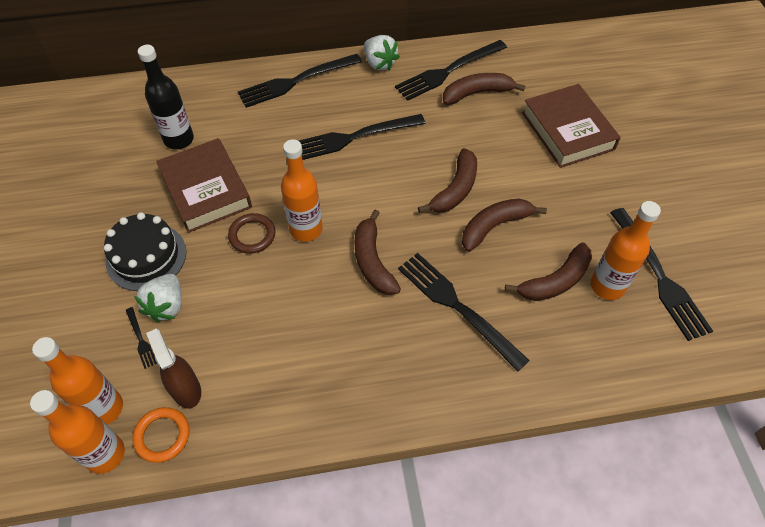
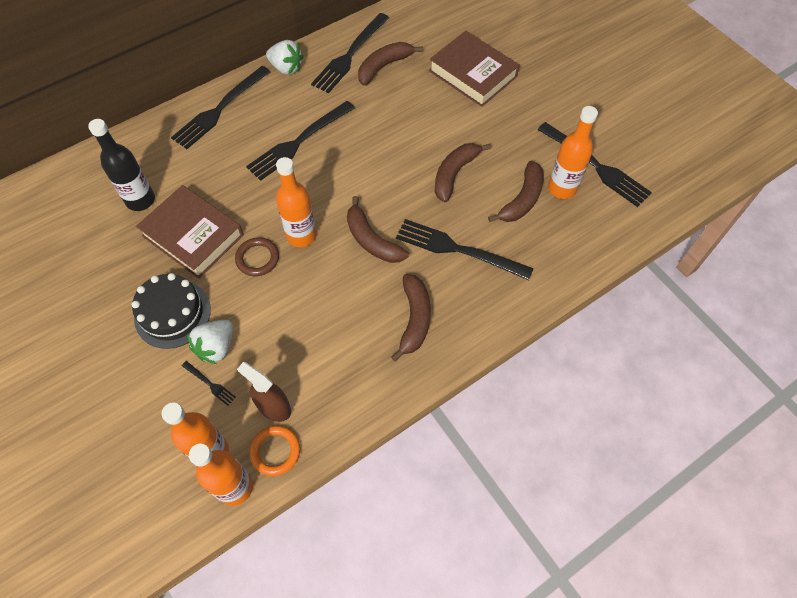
camera: 25 degrees left, 5 degrees up
white strawberry [134,274,182,322] -> white strawberry turned 45 degrees clockwise [187,320,233,364]
brown banana [418,148,477,213] -> brown banana moved to [391,274,431,362]

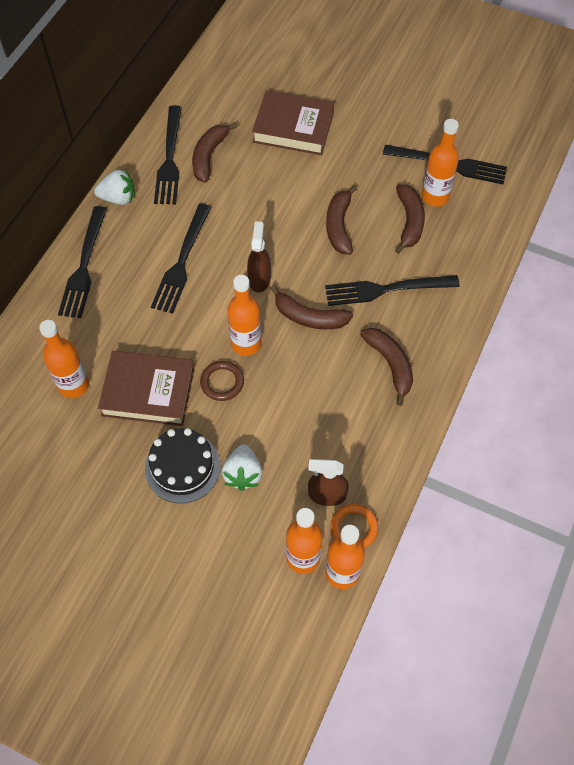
camera: 30 degrees left, 0 degrees up
black bottle [88,119,155,211] -> orange bottle [39,320,89,398]
black fork [182,361,236,406] -> none
none -> brown spray bottle [247,221,271,292]

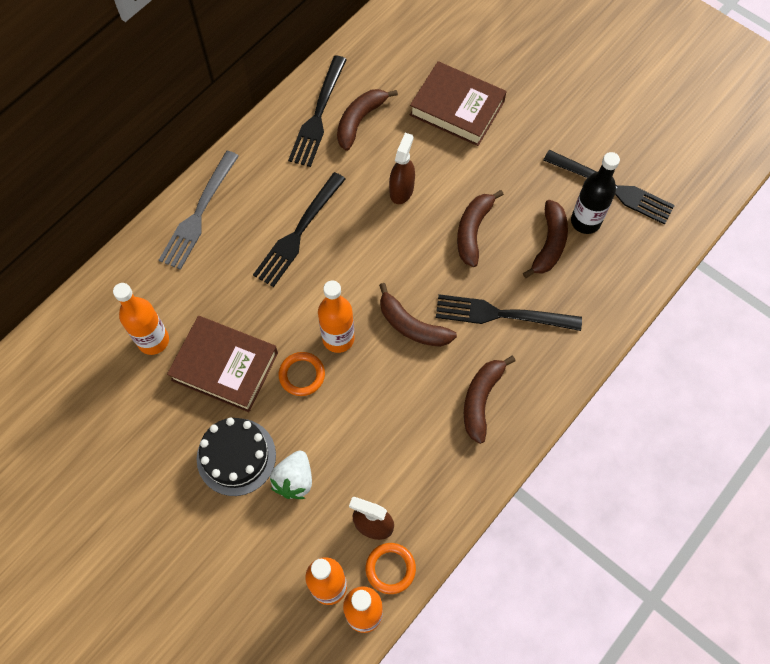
camera: 15 degrees right, 5 degrees up
black fork [58,206,107,318] -> grey fork [159,151,239,270]
white strawberry [94,169,135,205] -> none
brown ring [200,361,244,401] -> orange ring [279,352,325,396]
brown spray bottle [247,221,271,292] -> brown spray bottle moved to [389,133,415,204]
brown banana [360,328,413,406] -> brown banana turned 150 degrees counterclockwise [464,356,515,444]
orange bottle [422,119,459,207] -> black bottle [571,152,620,234]

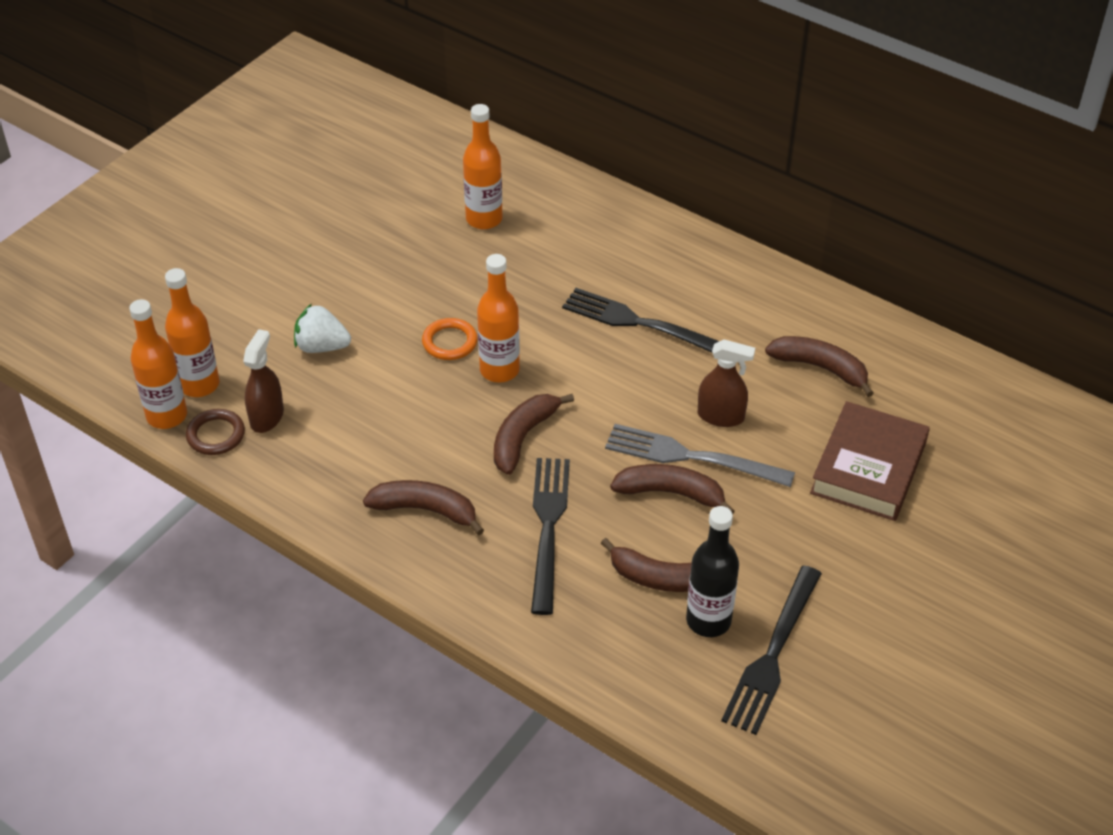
camera: 85 degrees right, 20 degrees down
grey fork [159,151,239,270] -> grey fork moved to [605,424,795,487]
brown book [167,316,278,412] -> none
black cake [197,418,276,496] -> none
black fork [288,55,347,167] -> none
orange ring [366,543,416,594] -> brown ring [186,409,245,455]

